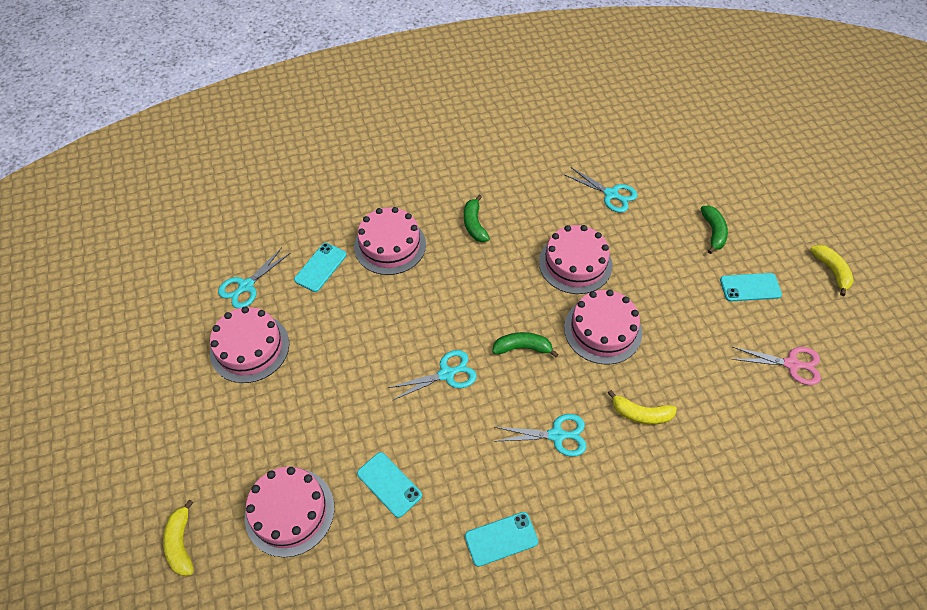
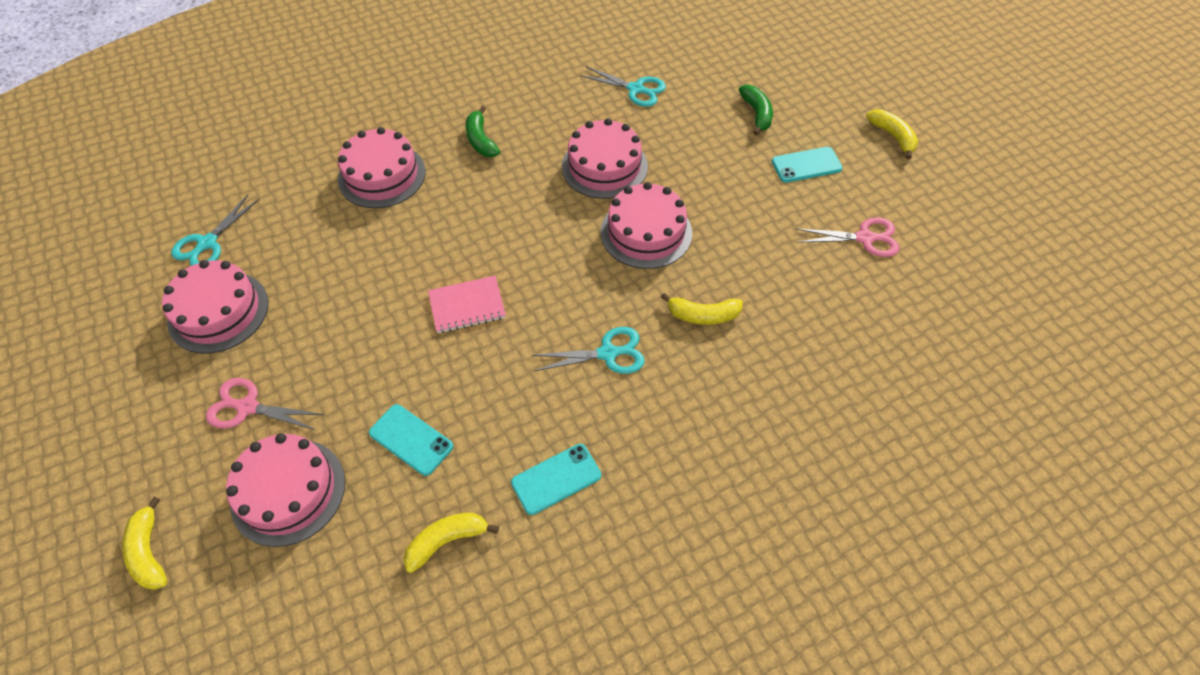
camera: 10 degrees left, 0 degrees up
turquoise phone [294,243,347,292] -> none
turquoise scissors [388,350,477,400] -> pink notebook [428,276,506,333]
green banana [492,332,559,358] -> none
none -> pink scissors [206,378,324,430]
none -> yellow banana [403,513,499,573]

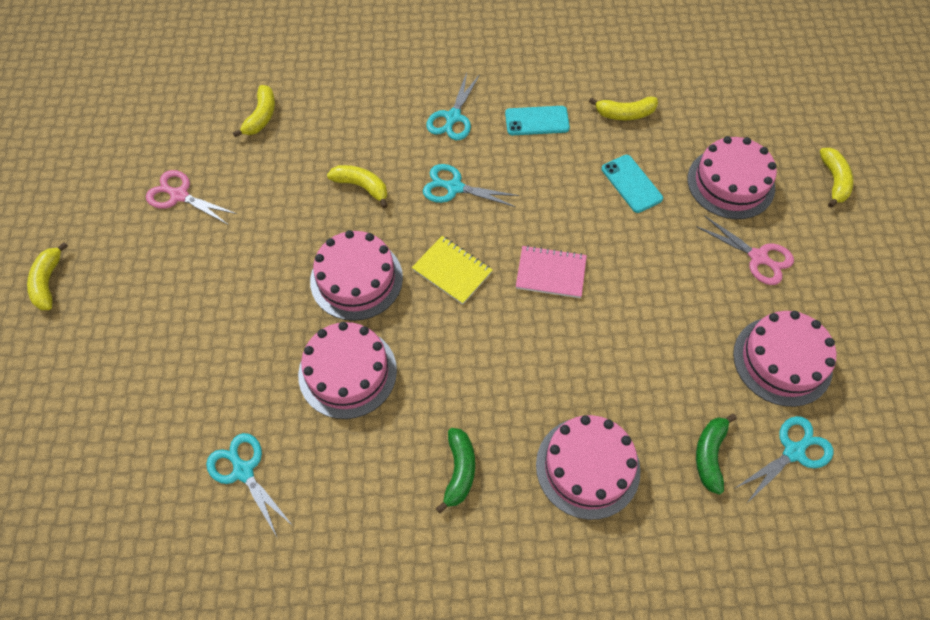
camera: 155 degrees left, 5 degrees up
green banana [739,85,773,135] -> green banana moved to [696,414,737,495]
turquoise phone [772,147,843,183] -> none
none -> yellow banana [233,85,275,137]
none -> yellow notebook [412,236,492,305]
none -> turquoise scissors [426,72,480,140]

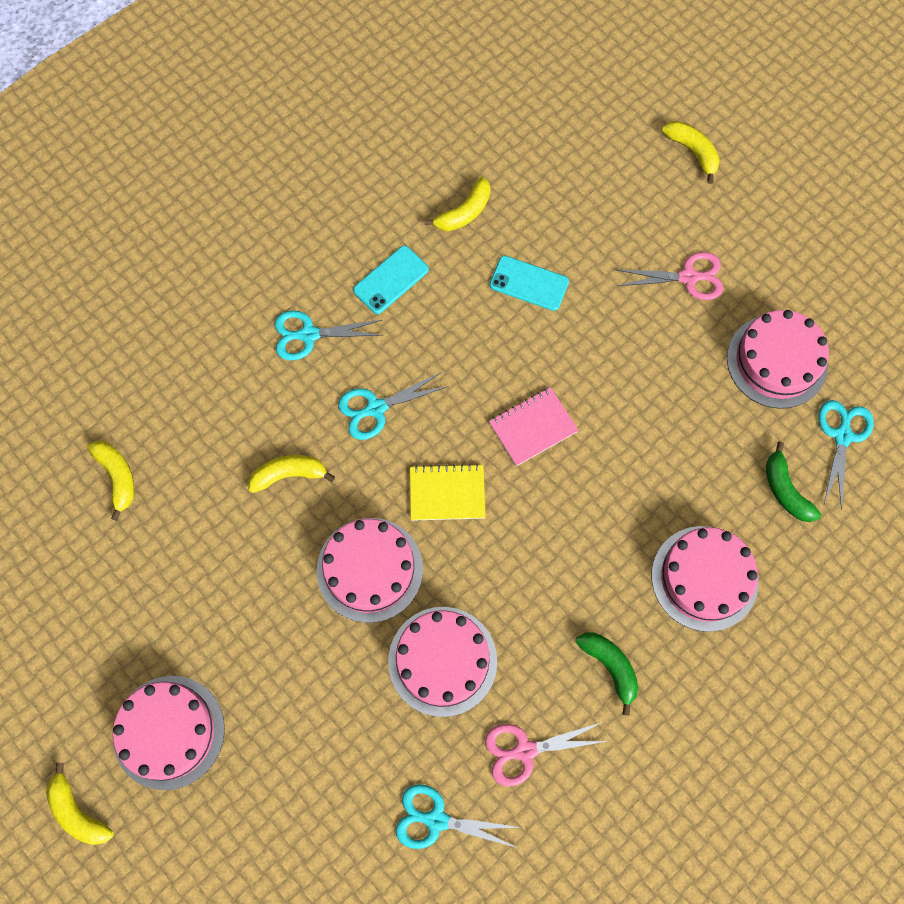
camera: 40 degrees left, 10 degrees up
pink scissors [146,170,237,224] -> pink scissors moved to [485,722,608,787]
turquoise scissors [426,72,480,140] -> turquoise scissors turned 105 degrees clockwise [274,311,382,360]
pink cake [687,136,777,219] -> pink cake moved to [113,676,225,790]

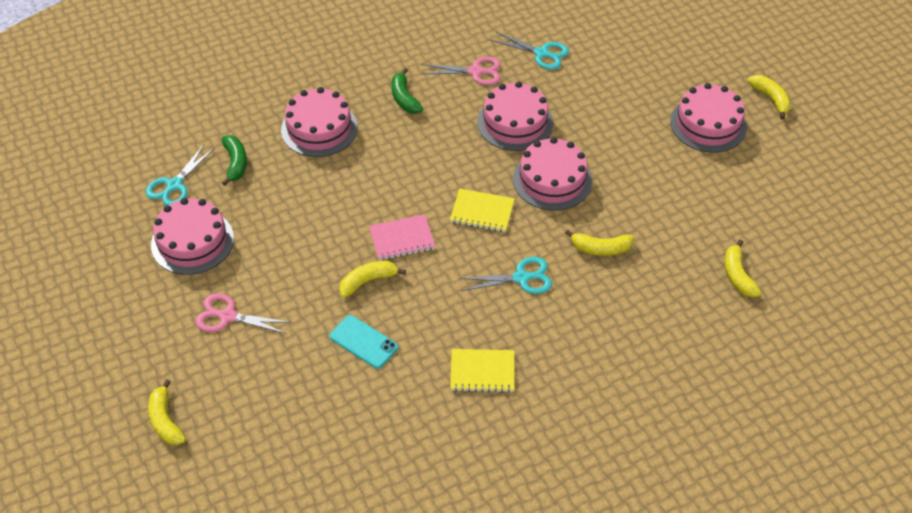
camera: 165 degrees left, 20 degrees down
turquoise scissors [274,311,382,360] -> none
turquoise phone [353,246,429,314] -> yellow notebook [450,349,514,393]
yellow banana [424,177,491,232] -> yellow banana moved to [339,261,406,298]

